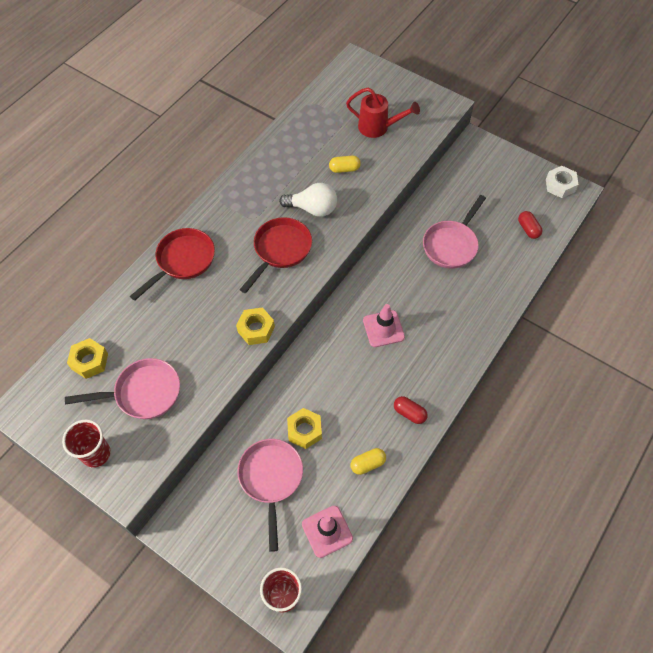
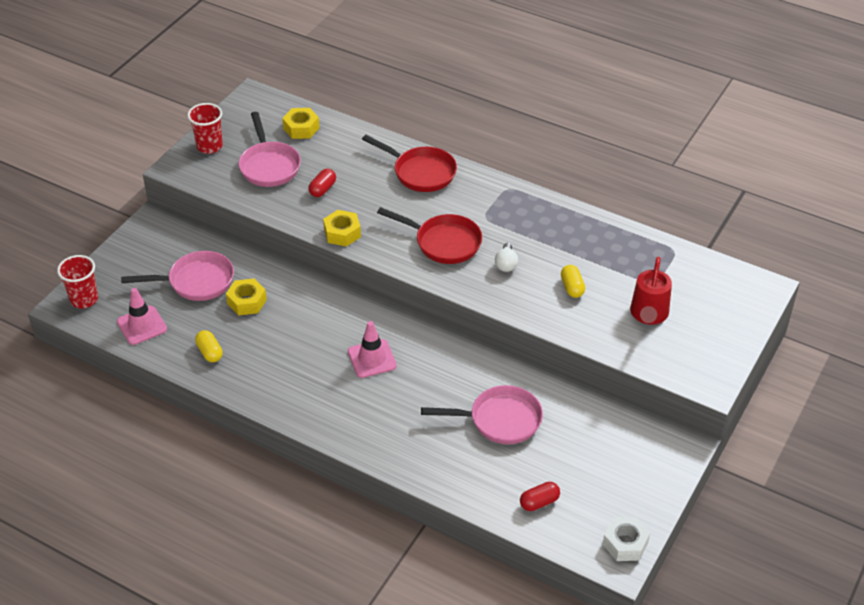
camera: 85 degrees right, 15 degrees down
white light bulb [279,183,337,217] -> white light bulb [495,243,518,272], size x0.60
red capsule [394,396,428,424] -> red capsule moved to [308,169,336,197]
pink pan [423,195,486,269] -> pink pan turned 150 degrees clockwise [421,385,543,444]

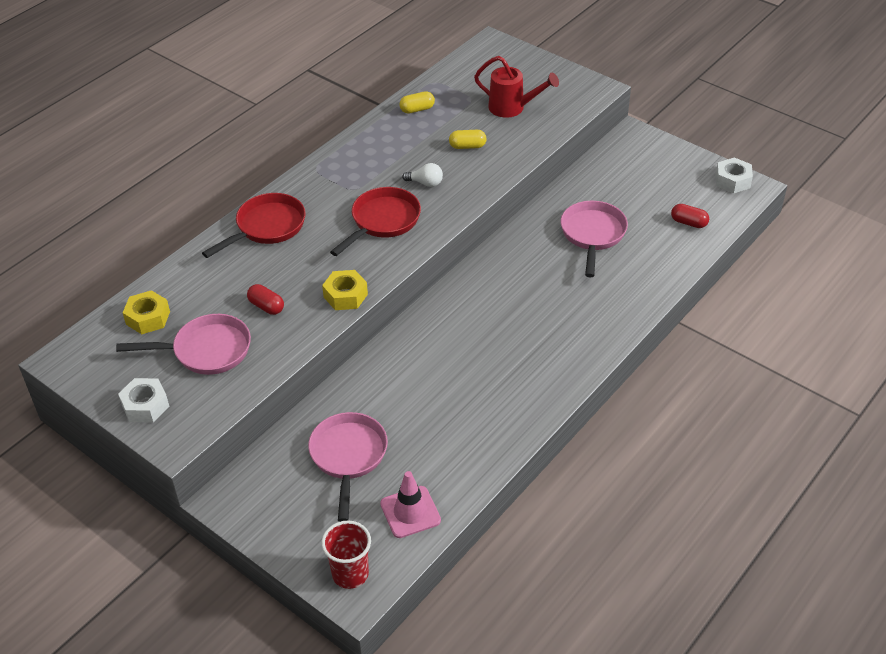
camera: 80 degrees left, 0 degrees up
red cup [187,103,223,154] -> white nut [118,378,169,423]
yellow capsule [195,330,223,362] -> yellow capsule moved to [399,91,435,114]
yellow nut [226,278,267,316] -> none
pink traffic cone [348,321,397,378] -> none
red capsule [520,482,560,511] -> red capsule turned 45 degrees counterclockwise [671,204,709,228]

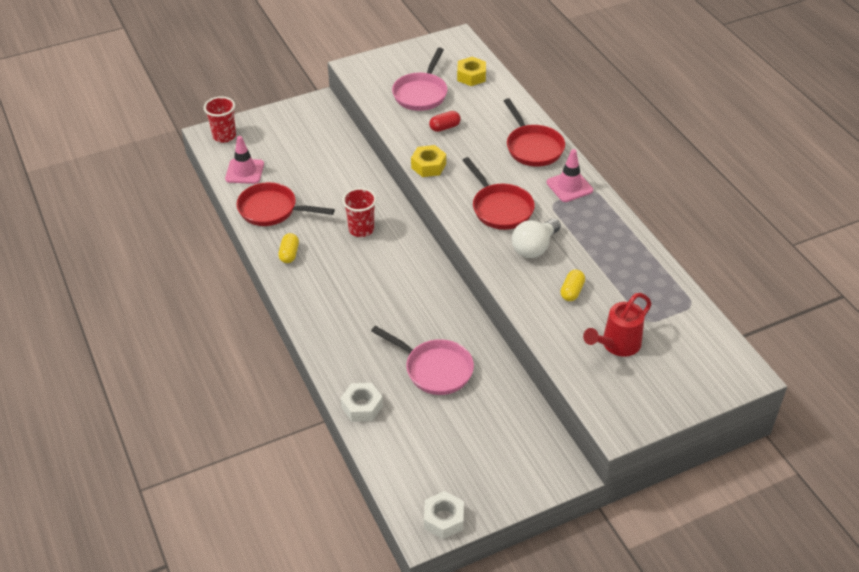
camera: 115 degrees right, 0 degrees up
white nut [118,378,169,423] -> white nut moved to [341,383,383,422]
pink pan [308,412,388,522] -> none
yellow capsule [399,91,435,114] -> yellow capsule moved to [278,233,299,263]
white light bulb [402,163,443,187] -> white light bulb [512,219,561,258], size x1.67
red capsule [671,204,709,228] -> none
none -> red pan [237,182,335,226]
none -> red cup [342,188,377,237]
none -> pink traffic cone [547,149,593,202]

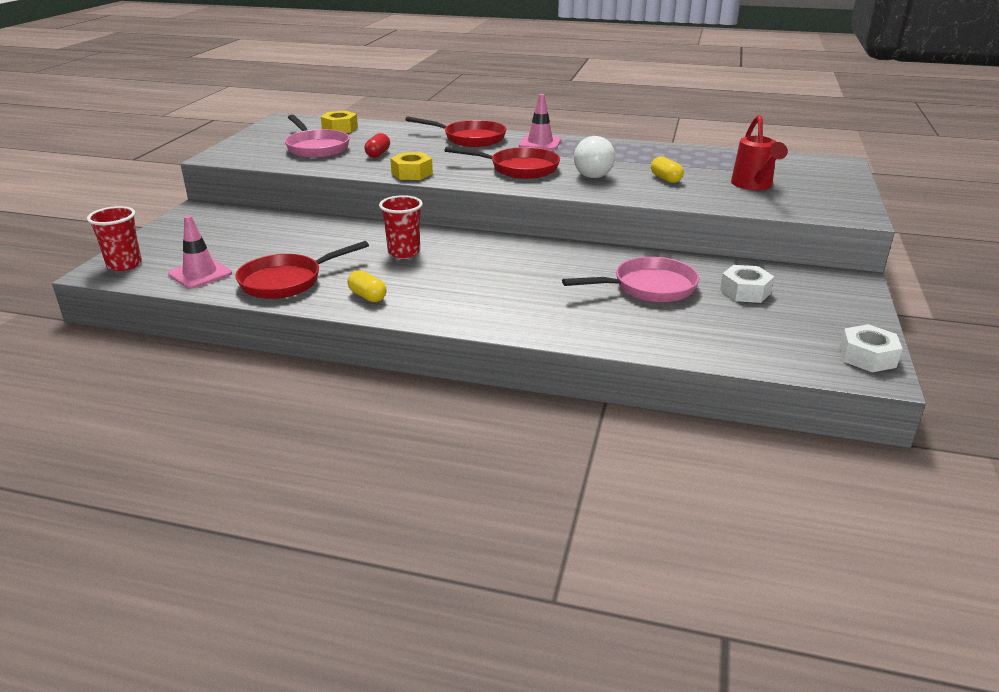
camera: 50 degrees left, 15 degrees down
white nut [341,383,383,422] -> white nut moved to [720,265,774,303]

